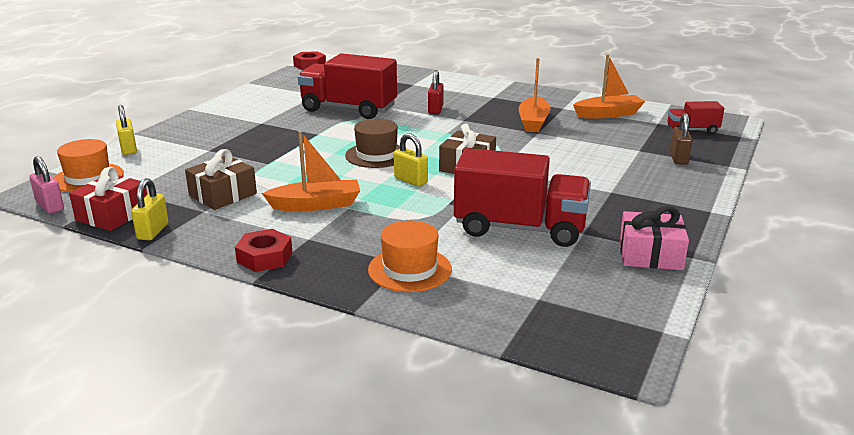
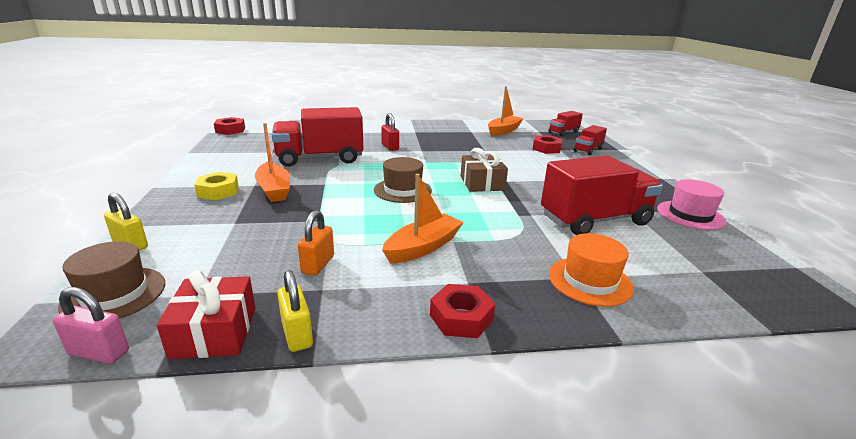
camera: 35 degrees left, 0 degrees up
orange hat [54,139,124,192] -> brown hat [58,241,165,319]
brown gift [185,149,257,210] -> orange padlock [298,210,334,276]
yellow padlock [394,133,428,187] -> none
orange boat [519,58,551,132] -> orange boat moved to [255,123,290,202]
pink gift [620,206,689,270] -> pink hat [657,179,726,230]
brown padlock [670,113,693,165] -> red truck [574,125,607,155]
none -> yellow nut [194,172,239,200]
none -> red nut [532,135,563,154]

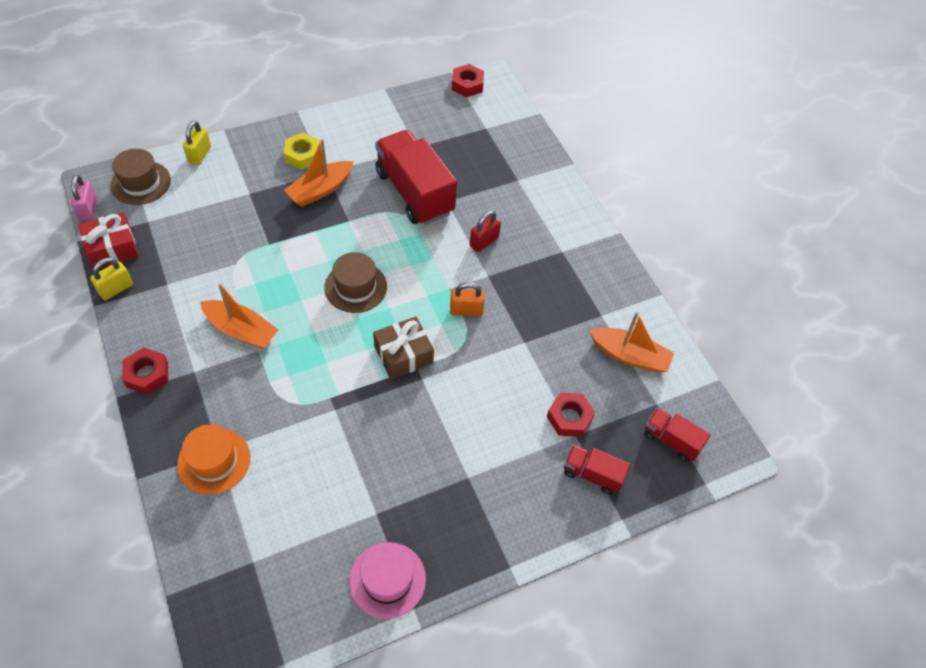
camera: 70 degrees right, 30 degrees up
orange padlock [298,210,334,276] -> orange padlock moved to [450,282,485,316]
red truck [541,155,663,235] -> none

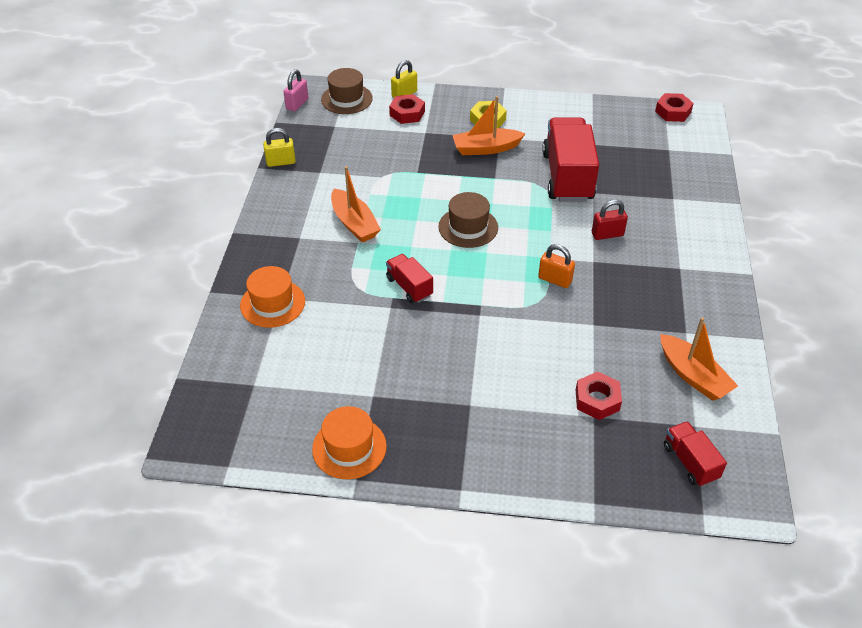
camera: 35 degrees right, 10 degrees down
red gift [78,212,139,268] -> none
red nut [122,347,168,395] -> red nut moved to [389,94,425,124]
pink hat [349,542,426,619] -> orange hat [312,406,387,479]
brown gift [373,316,434,380] -> none
red truck [564,445,630,495] -> red truck moved to [386,254,433,303]

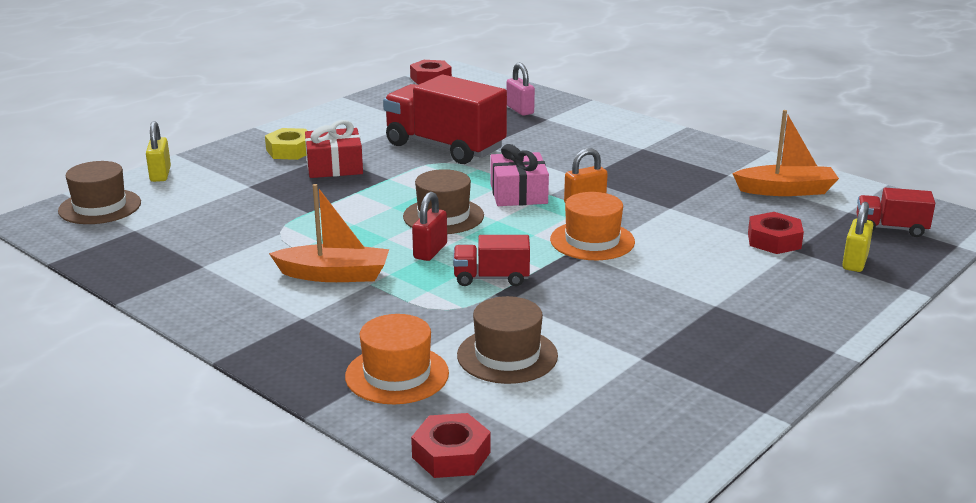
camera: 55 degrees left, 20 degrees down
yellow padlock [263,128,296,167] -> yellow padlock moved to [842,202,873,272]
pink padlock [283,69,309,111] -> pink padlock moved to [507,63,535,115]
orange hat [312,406,387,479] -> orange hat moved to [550,192,635,260]
red nut [389,94,425,124] -> red nut moved to [411,413,491,478]
orange boat [452,96,526,155] -> red gift [305,120,363,178]
red padlock [592,200,628,240] -> red padlock moved to [412,192,447,261]
none -> brown hat [457,296,558,384]
none -> pink gift [490,144,549,206]

